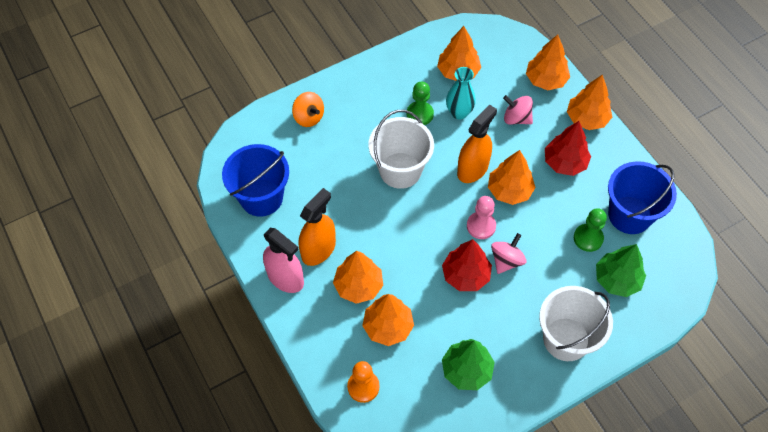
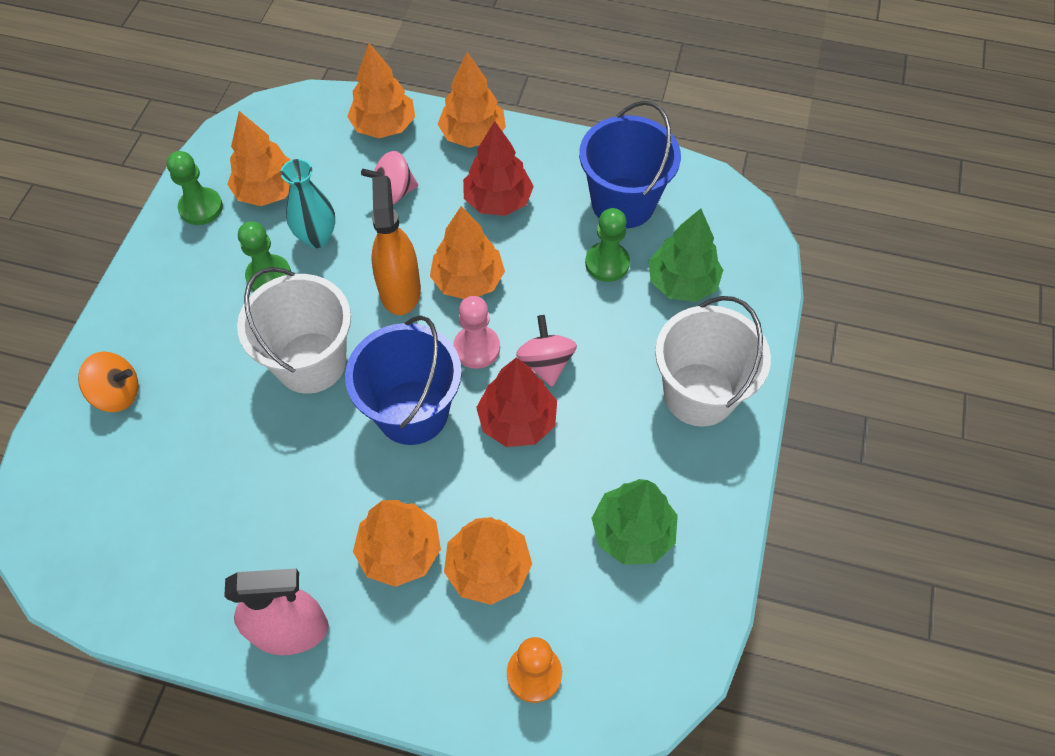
camera: 45 degrees left, 0 degrees up
blue bucket [222,144,289,217] -> blue bucket moved to [345,315,462,445]
orange spray bottle [299,188,336,266] -> none
none -> green pawn [167,151,223,225]

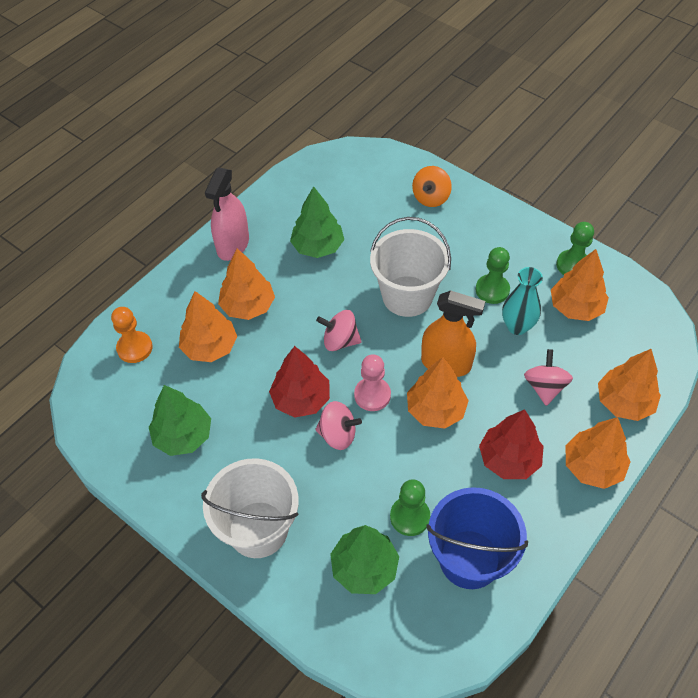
camera: 115 degrees right, 5 degrees down
blue bucket [345,315,462,445] -> pink spinning top [316,310,362,351]
none -> green tree [290,186,344,258]

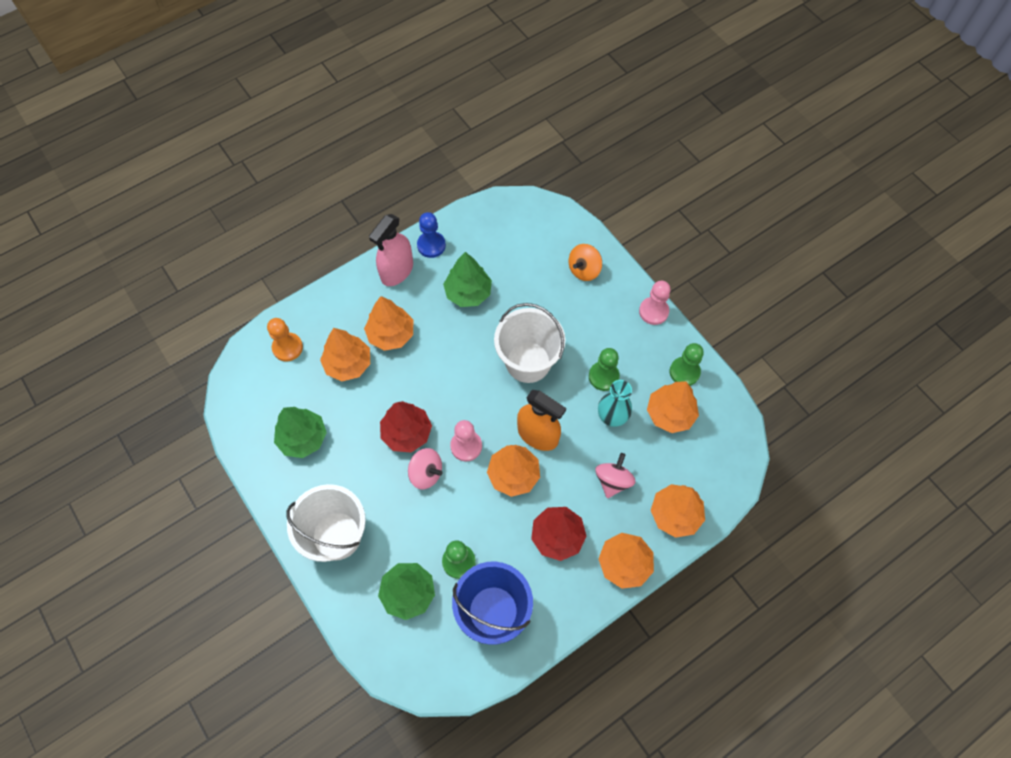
camera: 15 degrees right, 10 degrees up
pink spinning top [316,310,362,351] -> none
none -> blue pawn [417,212,446,258]
none -> pink pawn [639,281,671,325]

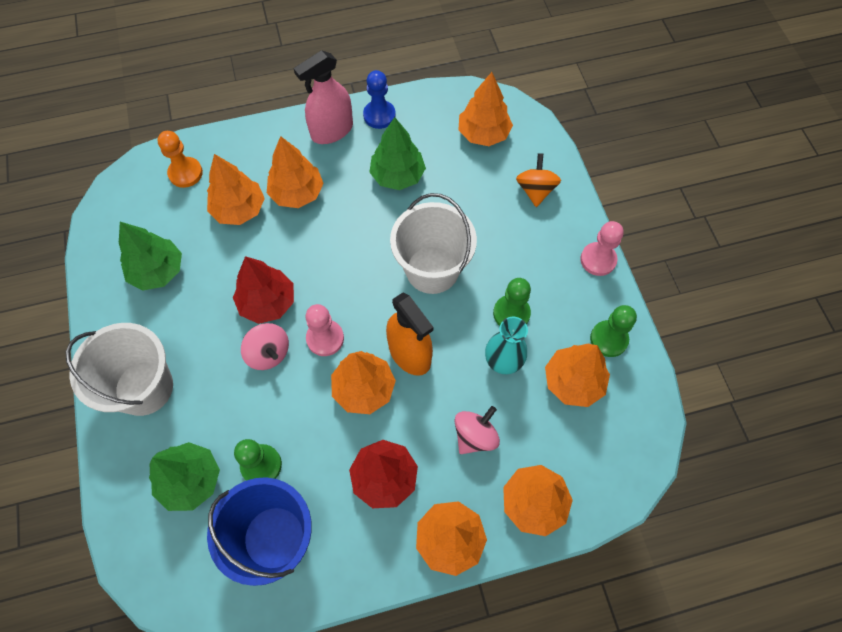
camera: 20 degrees right, 0 degrees up
orange spinning top [569,244,602,281] -> orange spinning top turned 120 degrees clockwise [516,153,561,207]
none -> orange tree [458,72,513,146]

